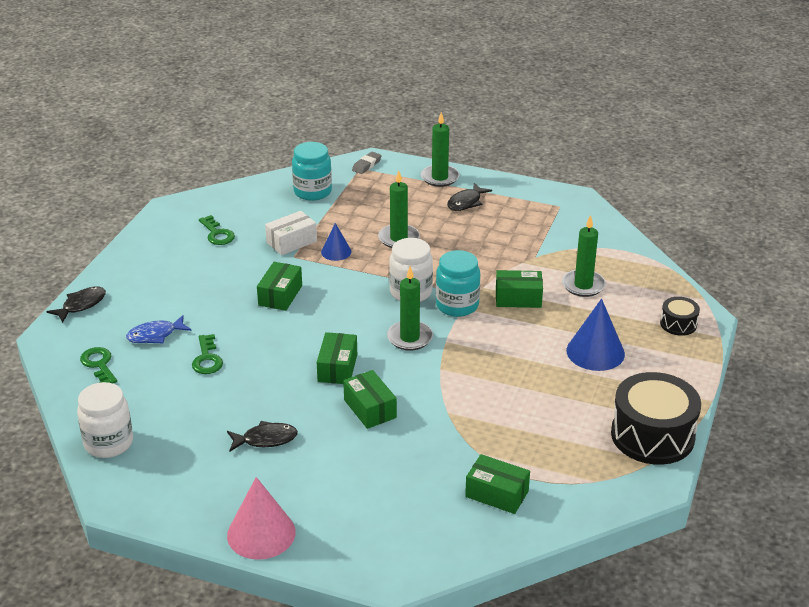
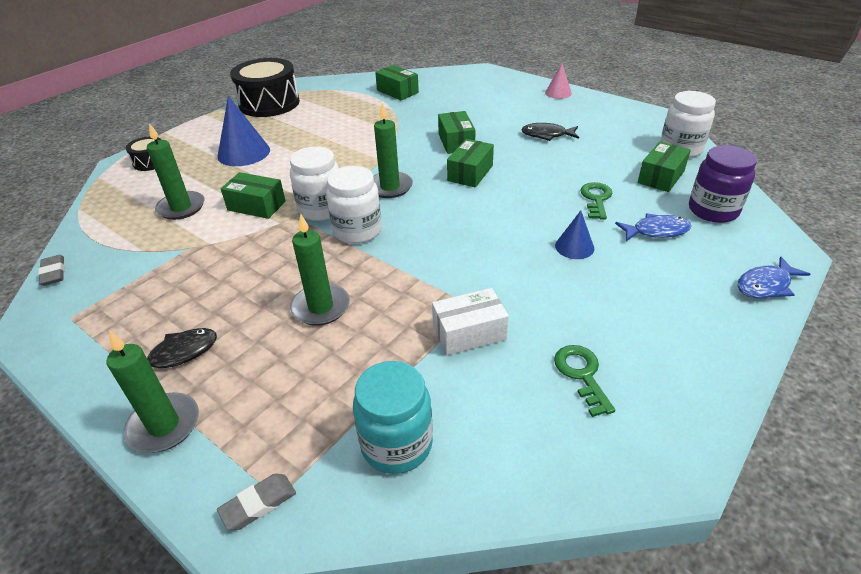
camera: 160 degrees left, 5 degrees up
black fish [47,287,106,323] -> blue fish [737,256,810,298]
green key [80,347,117,383] -> purple jar [689,145,757,223]
pink cone [227,477,296,560] -> pink cone [545,64,572,99], size x0.58
green box [257,262,302,311] -> green box moved to [638,142,691,192]
blue cone [321,223,351,261] -> blue cone moved to [555,211,594,259]
turquoise jar [436,250,480,317] -> white jar [290,146,339,221]
none -> grey eraser [38,255,65,286]

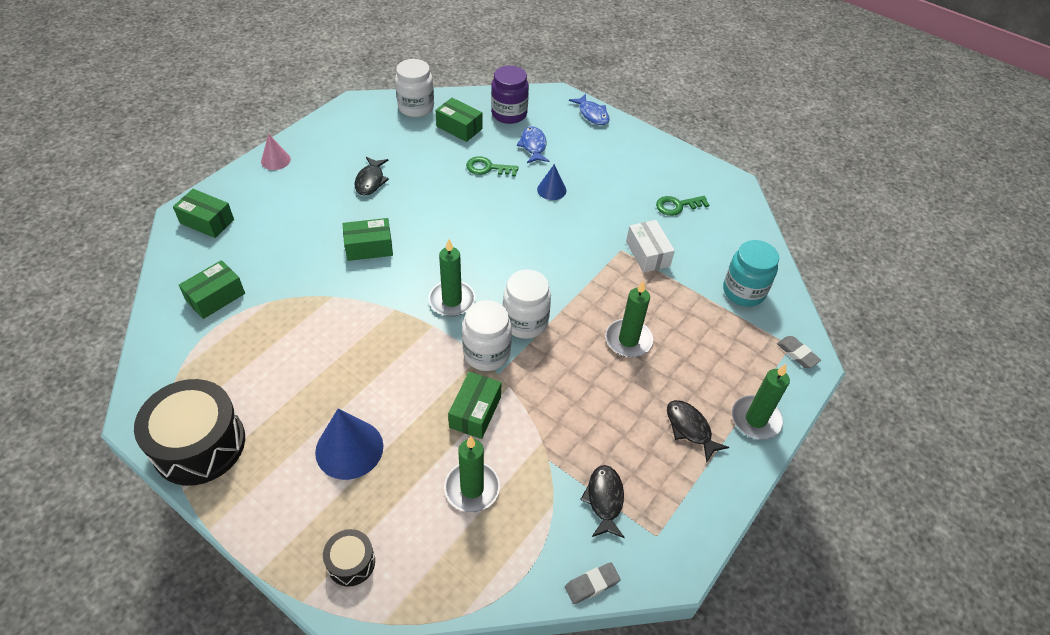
camera: 95 degrees left, 10 degrees up
green box [447,139,494,187] -> green box moved to [173,189,234,238]
none -> black fish [580,465,625,538]

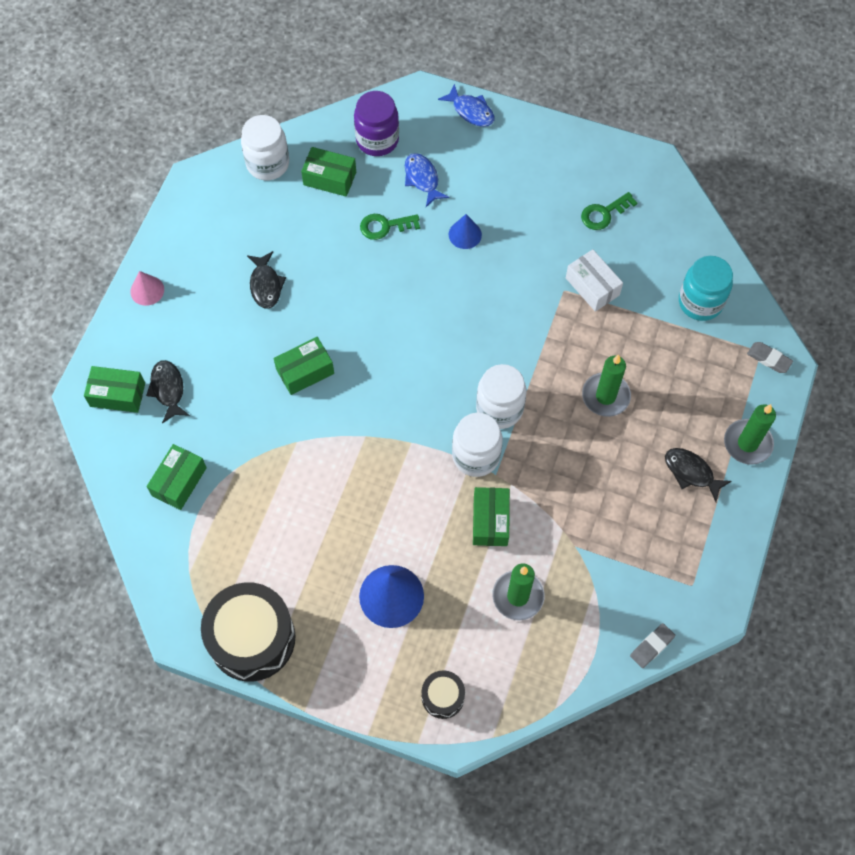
camera: 15 degrees left, 15 degrees up
green candle [429,239,475,316] -> none
black fish [580,465,625,538] -> black fish moved to [146,360,190,423]

